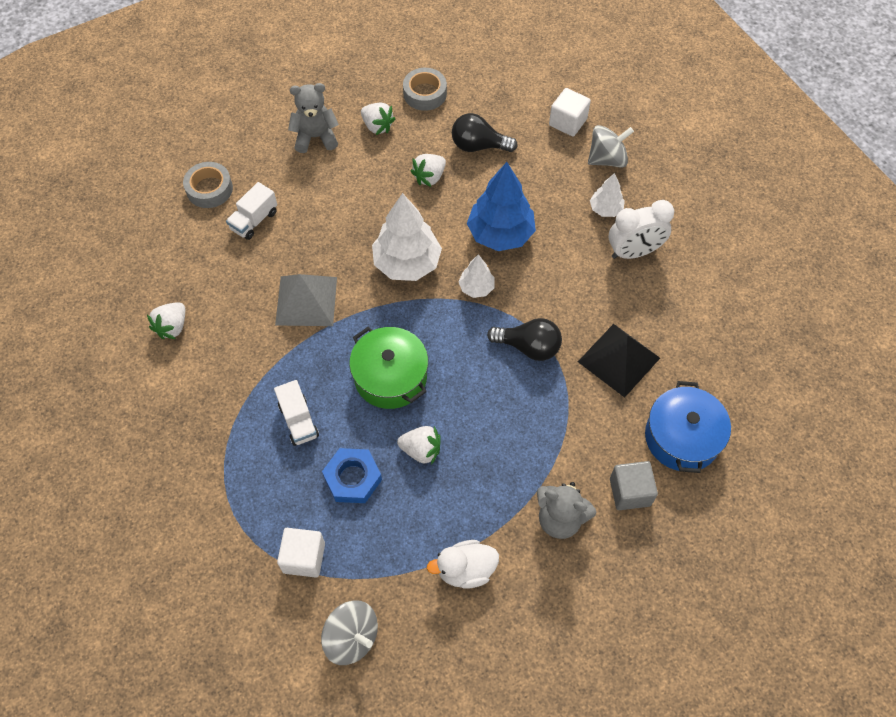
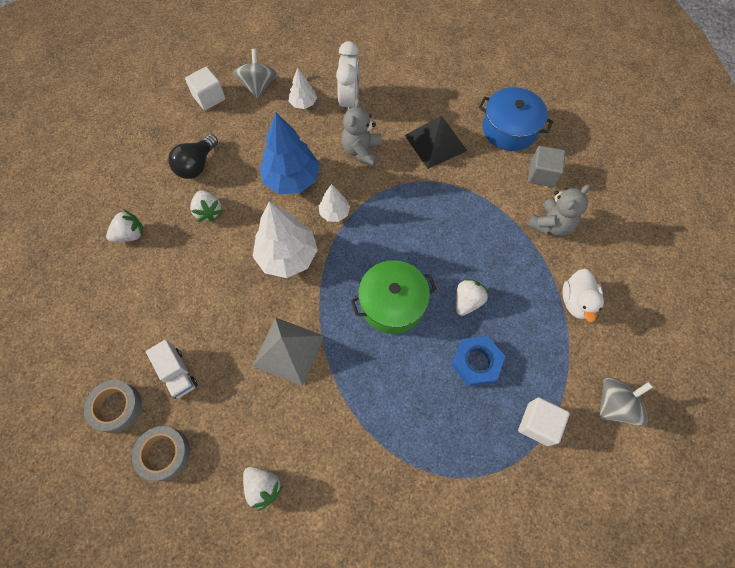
camera: 70 degrees left, 5 degrees up
white truck [274,380,319,446] -> none
grey teddy bear [288,83,339,153] -> grey teddy bear moved to [342,98,381,167]
grey tape [403,68,447,111] -> grey tape moved to [132,426,190,481]
black light bulb [487,318,562,361] -> none

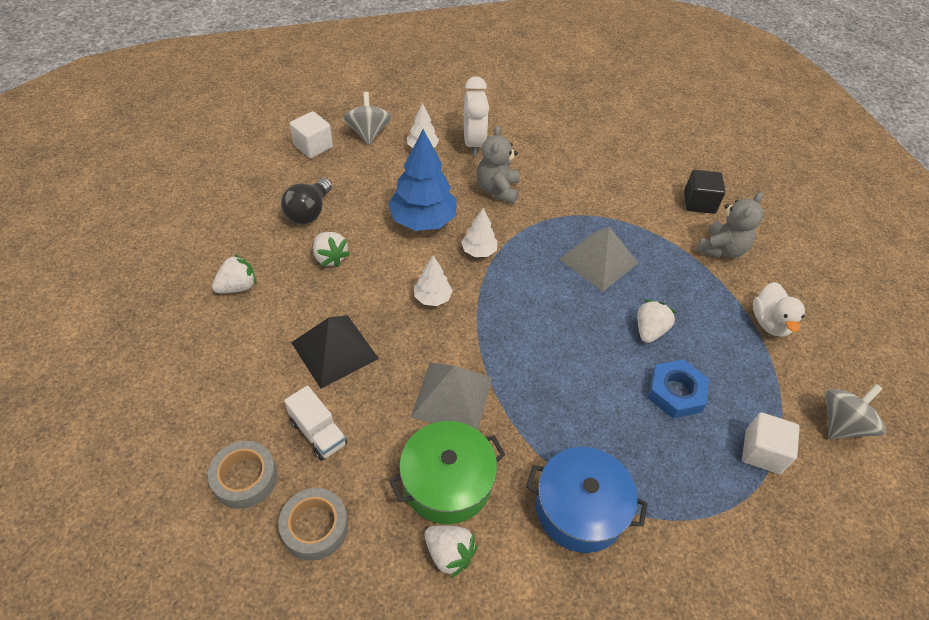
camera: 10 degrees left, 15 degrees down
white tree [253,201,318,278] -> white tree [414,255,453,306], size x0.52
green pot [350,260,437,334] -> green pot moved to [389,421,505,524]
black pyramid [405,116,467,169] -> black pyramid moved to [291,315,379,389]
blue pot [479,87,553,151] -> blue pot moved to [526,447,648,553]
grey cube [528,146,566,187] -> black cube [684,170,726,214]
none -> grey pyramid [559,227,638,292]

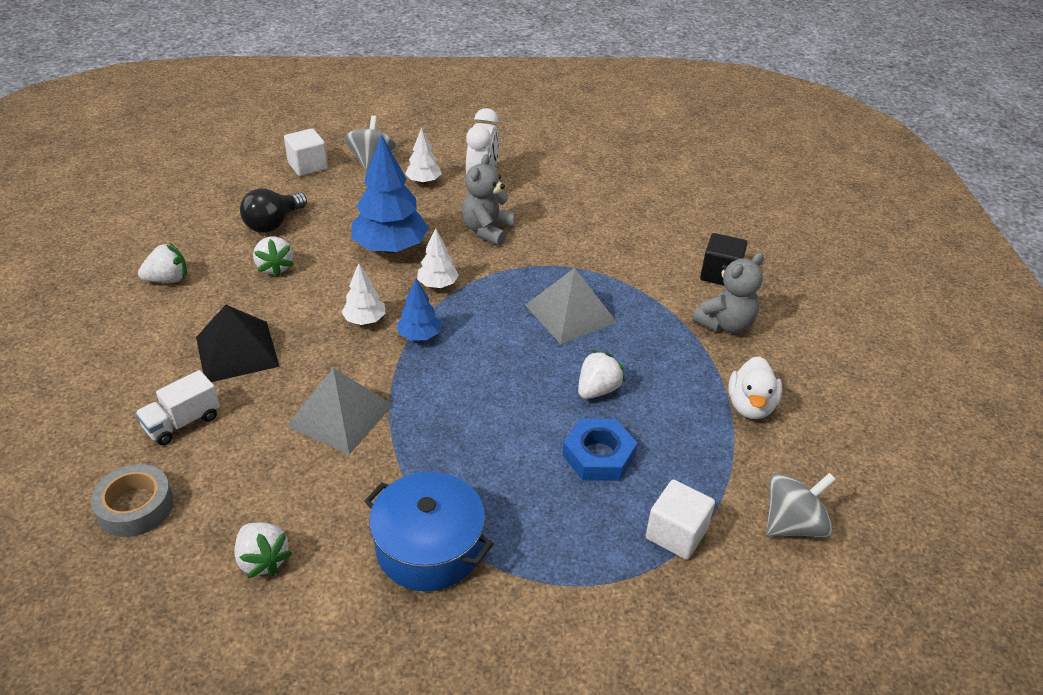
camera: 15 degrees right, 10 degrees down
grey tape [208,441,277,509] -> none
white truck [284,386,347,460] -> white truck turned 75 degrees clockwise [135,370,220,445]
green pot [389,421,505,524] -> none
none -> blue tree [397,279,441,341]

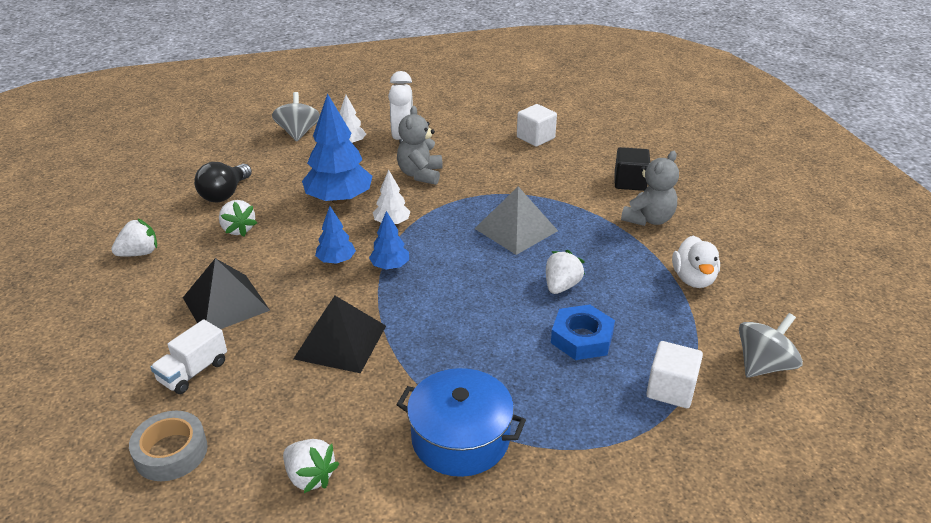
camera: 10 degrees left, 5 degrees down
white cube [284,128,328,176] -> white cube moved to [517,104,557,147]
grey pyramid [286,368,393,455] -> black pyramid [293,296,386,373]
white tree [341,263,386,325] -> blue tree [315,206,356,264]

